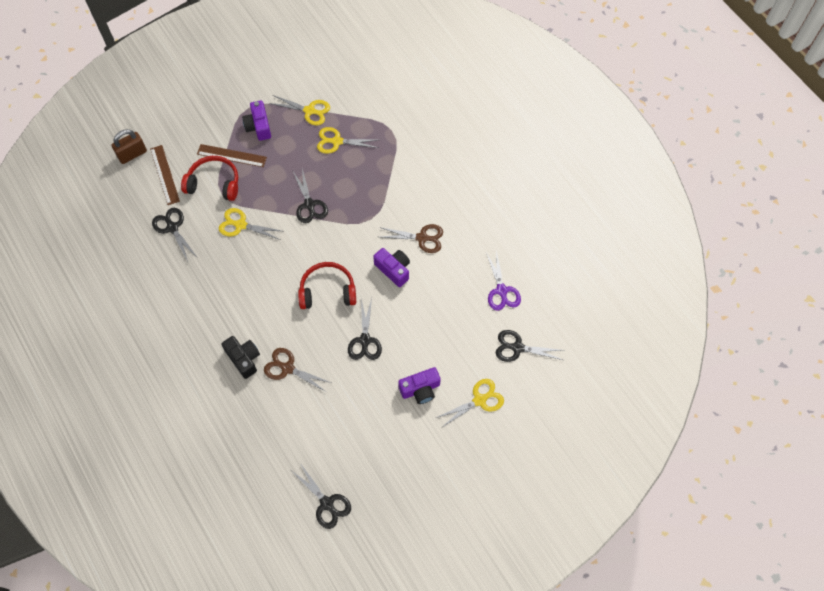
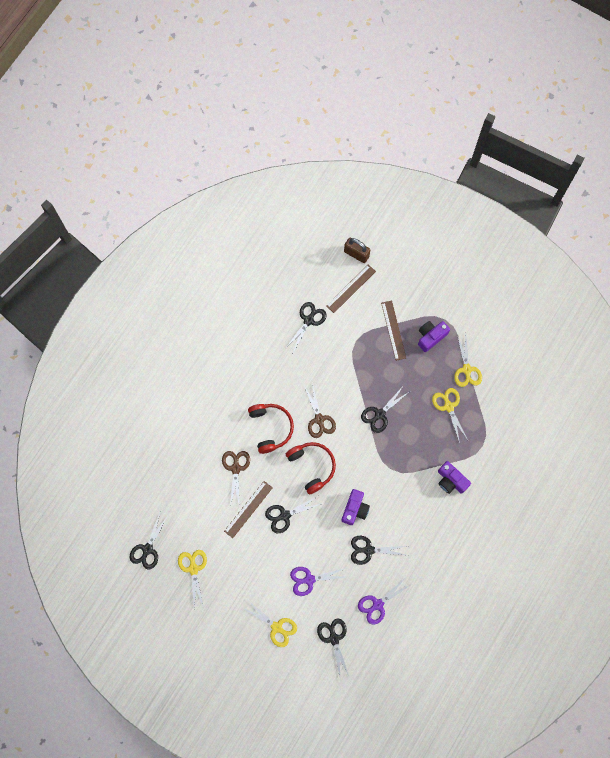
camera: 65 degrees right, 10 degrees up
red headphones [181,156,238,201] -> red headphones moved to [248,404,294,454]
yellow scissors [219,208,282,240] -> yellow scissors moved to [178,550,207,609]
black camera [221,336,260,379] -> none
brown scissors [379,224,443,253] -> brown scissors moved to [304,382,336,438]
purple camera [398,367,441,404] -> purple camera moved to [438,461,471,494]
none -> brown ruler [224,481,273,538]
none -> purple scissors [290,567,346,596]
none -> black scissors [351,536,407,565]

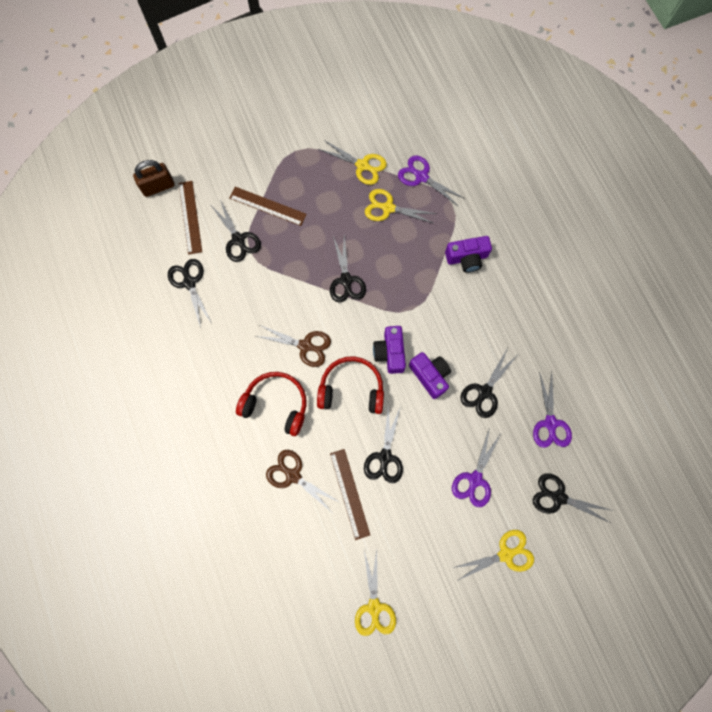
camera: 55 degrees left, 0 degrees up
black scissors [130,513,168,569] -> black scissors moved to [210,200,261,262]
yellow scissors [178,550,207,609] -> yellow scissors turned 120 degrees counterclockwise [355,550,396,636]
purple camera [418,321,450,352] -> purple camera moved to [373,326,406,374]
none -> purple scissors [398,155,465,207]

